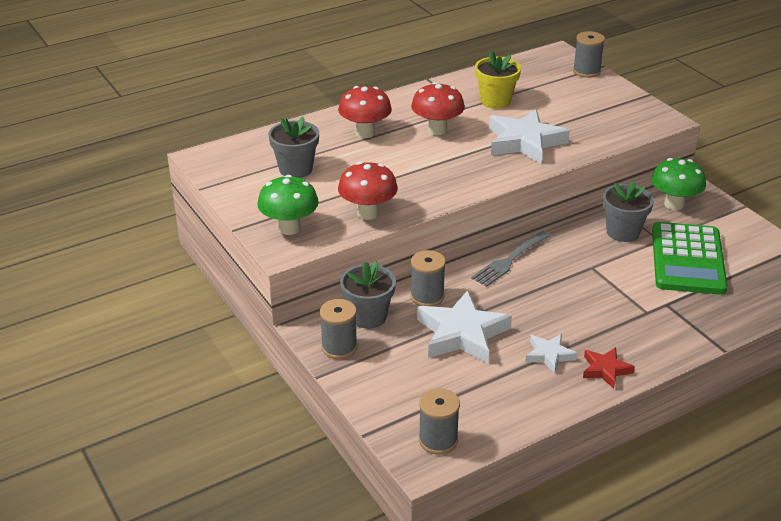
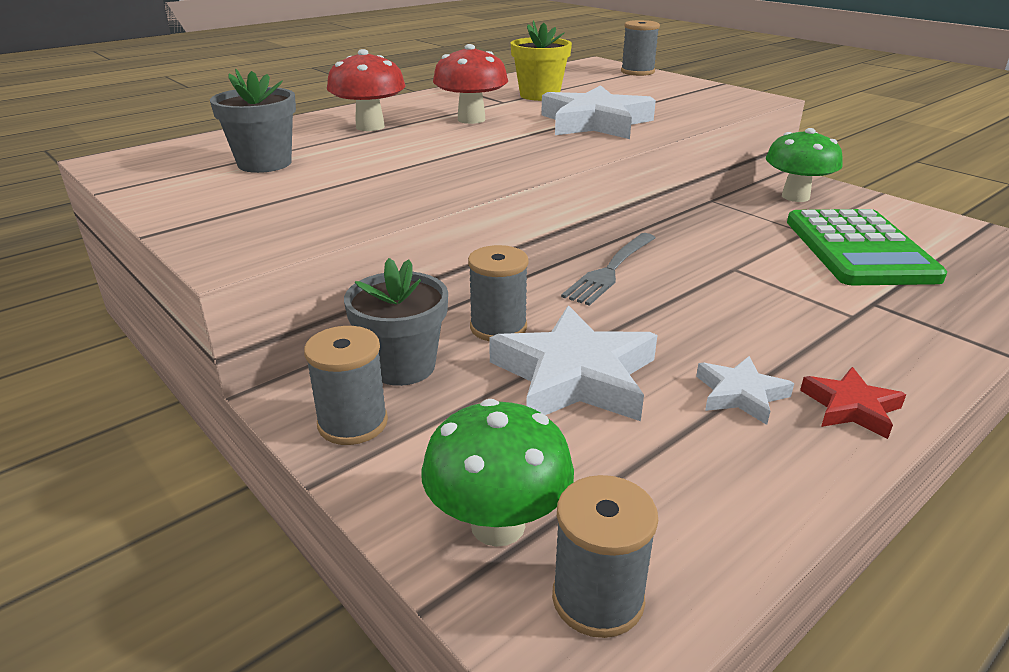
camera: 10 degrees left, 5 degrees down
green mushroom [257,175,319,235] -> green mushroom moved to [422,399,574,547]
red mushroom [338,162,398,220] -> none
grey flower pot [603,180,654,242] -> none

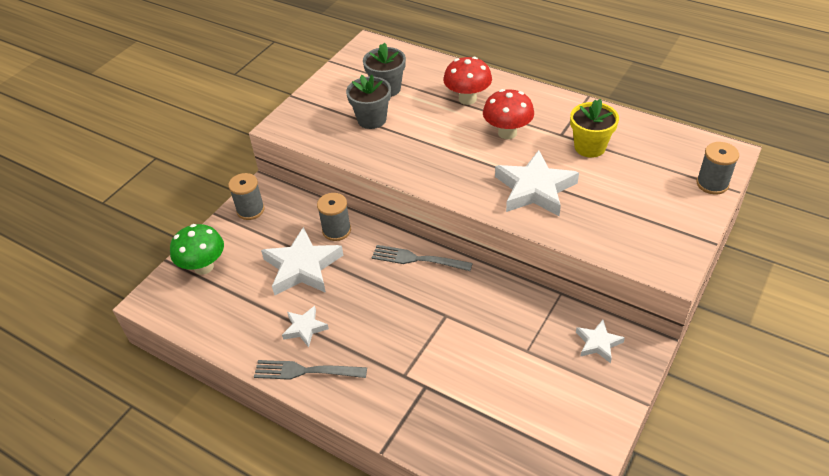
camera: 75 degrees right, 15 degrees up
grey flower pot [344,258,448,386] -> grey flower pot moved to [346,75,391,129]
grey spool [552,475,658,638] -> none
green mushroom [766,128,843,202] -> white star [576,320,625,363]
green calculator [787,209,947,285] -> none
red star [800,367,906,439] -> grey fork [254,360,367,380]

